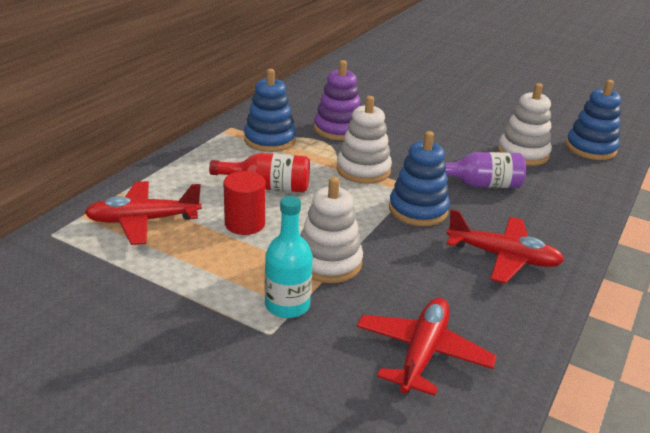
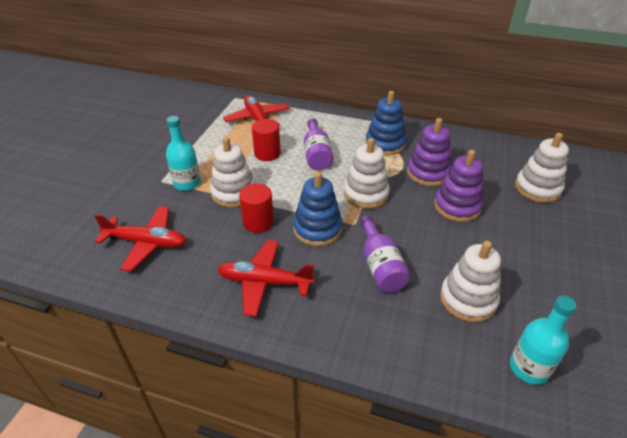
camera: 80 degrees right, 10 degrees up
red bottle [209,153,310,193] -> purple bottle [304,118,333,170]
red plane [446,209,564,284] -> red plane turned 90 degrees clockwise [218,240,314,317]
blue stacking toy [566,80,621,160] -> turquoise bottle [510,296,576,385]
none -> red cylinder [239,183,274,233]
none -> purple stacking toy [434,150,483,222]
none -> white stacking toy [515,133,569,203]

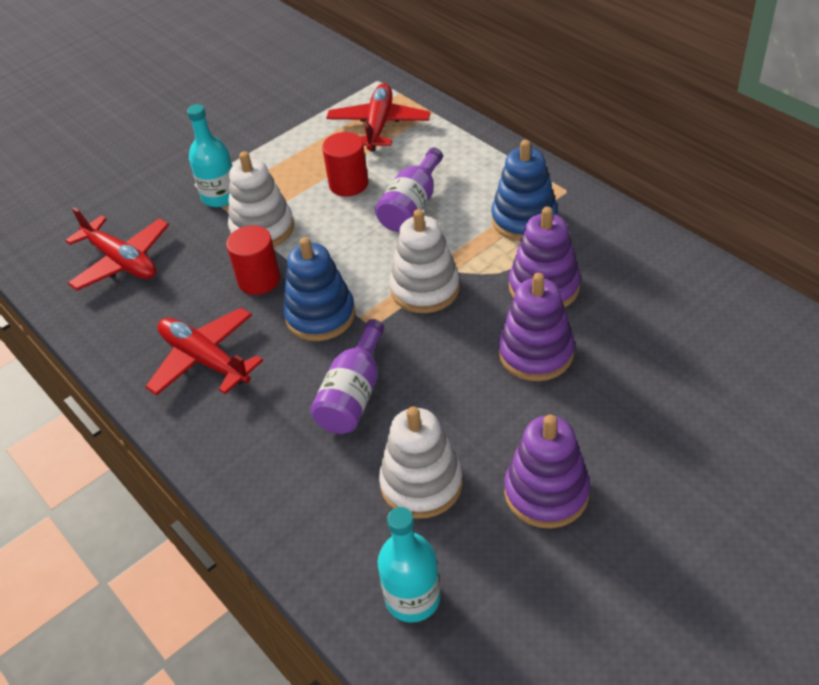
camera: 35 degrees right, 5 degrees up
white stacking toy [515,133,569,203] -> none
none -> purple stacking toy [504,415,590,528]

